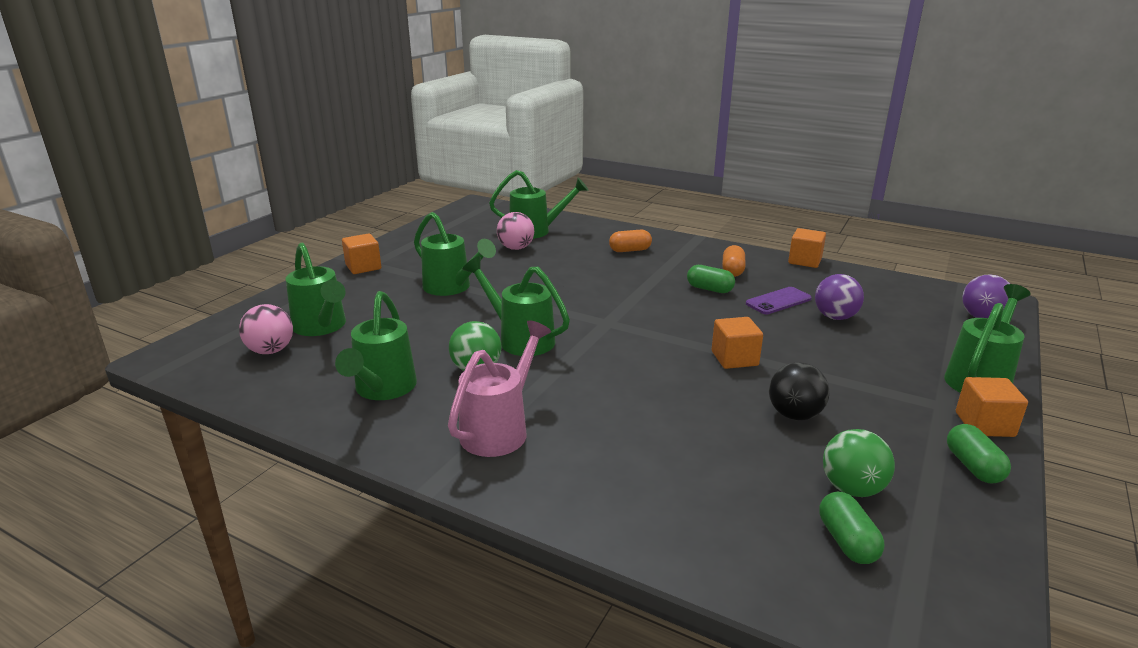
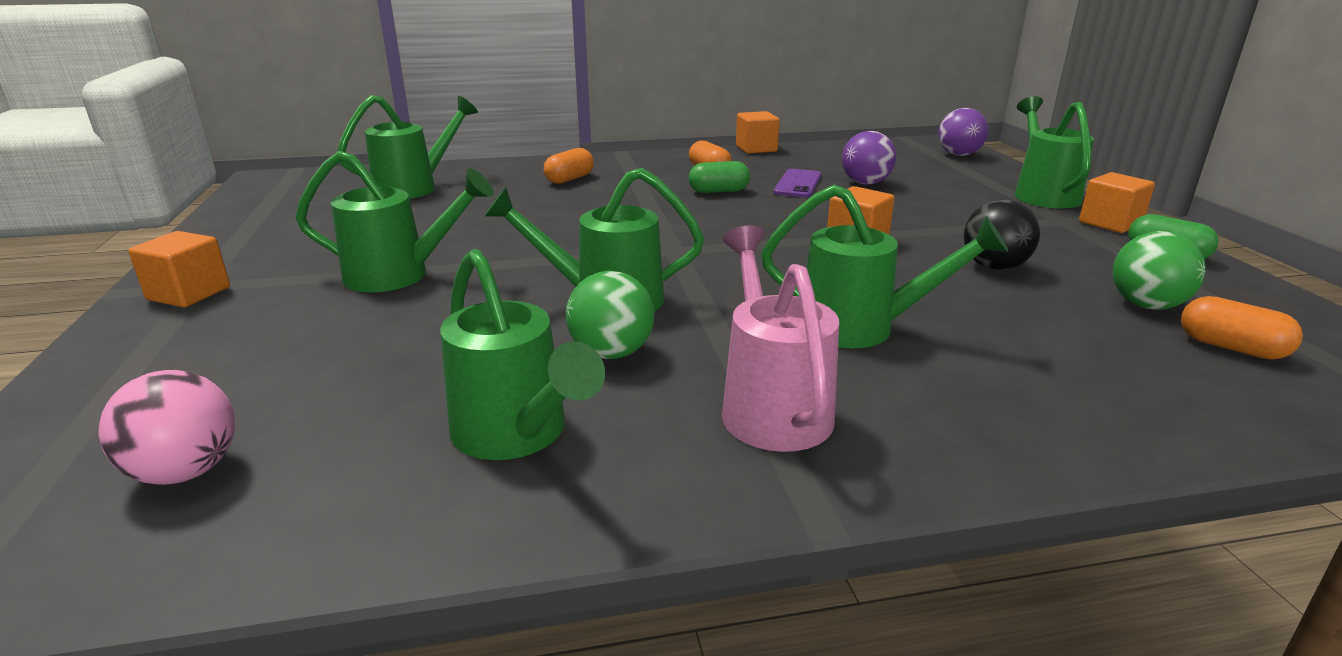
camera: 40 degrees left, 0 degrees up
green watering can [286,243,346,336] -> green watering can moved to [761,185,1008,349]
pink ball [497,212,534,250] -> none
green capsule [819,492,884,564] -> orange capsule [1181,296,1303,360]

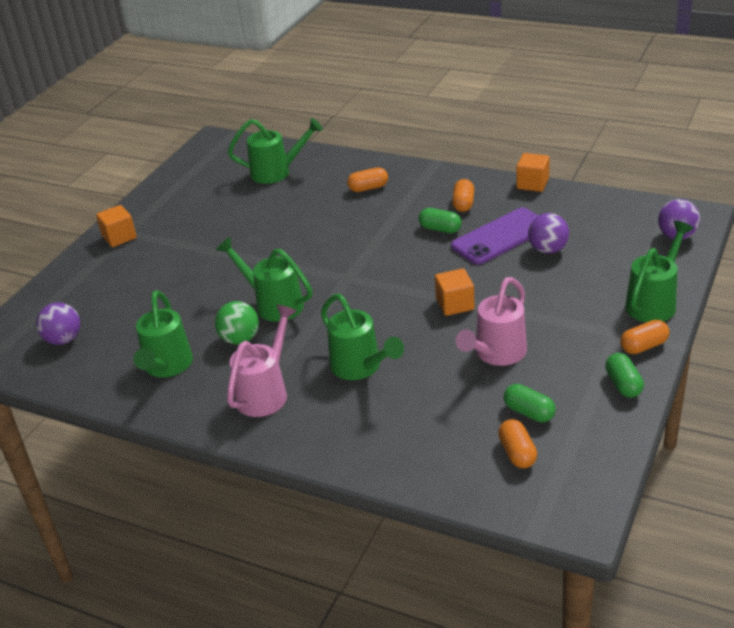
camera: 40 degrees right, 10 degrees up
pink ball [99,370,235,485] -> purple ball [36,302,80,345]
green watering can [295,151,494,293] -> none
purple phone [773,169,821,197] -> purple phone [451,207,539,264], size x1.66
black ball [964,200,1040,270] -> pink watering can [455,277,527,366]
orange cube [1079,172,1155,233] -> orange capsule [620,320,669,354]
green ball [1113,231,1206,310] -> green capsule [504,384,556,422]

